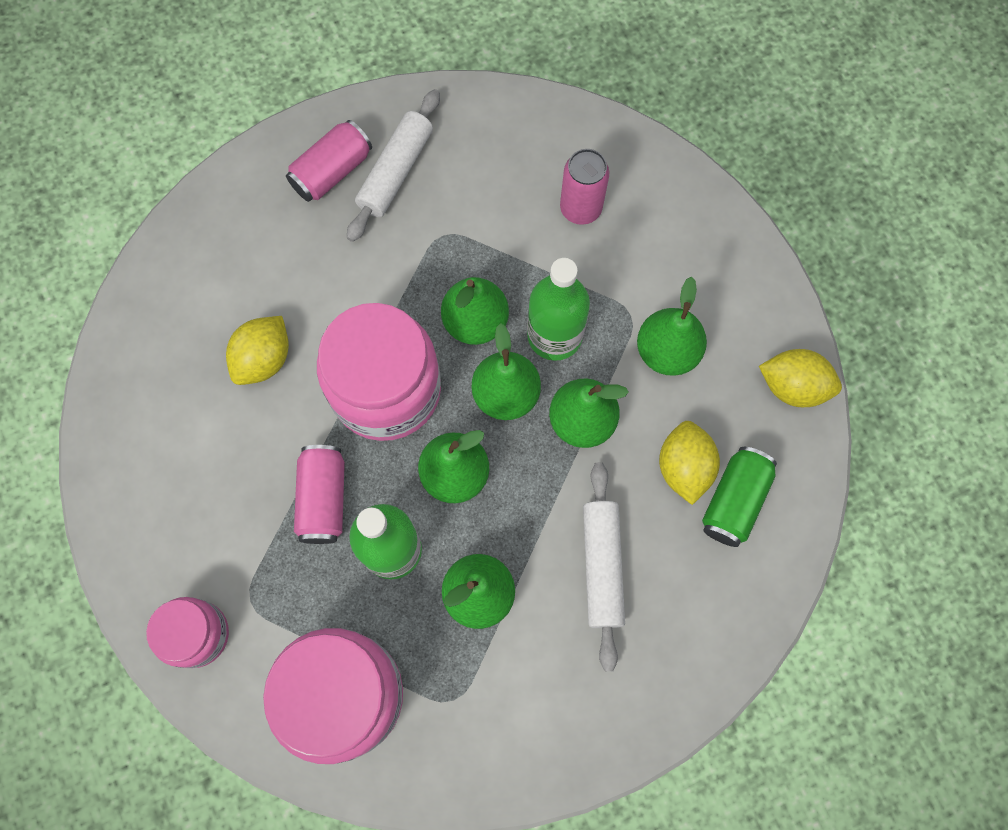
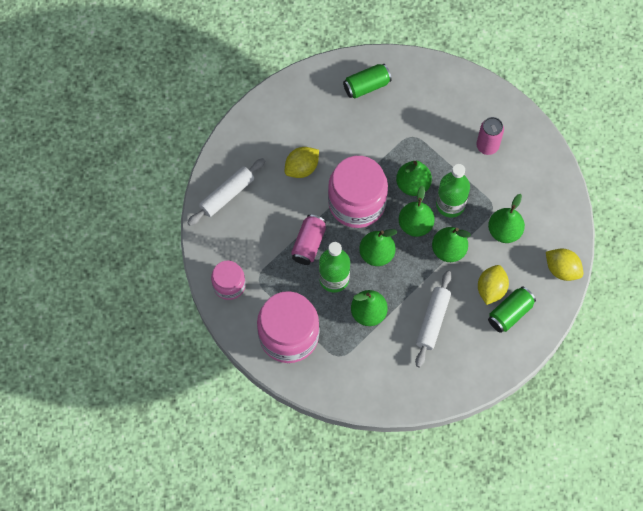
camera: 20 degrees right, 5 degrees down
pink can [286,120,372,202] -> green can [343,64,392,98]
white rolling pin [347,89,440,242] -> white rolling pin moved to [187,158,265,226]

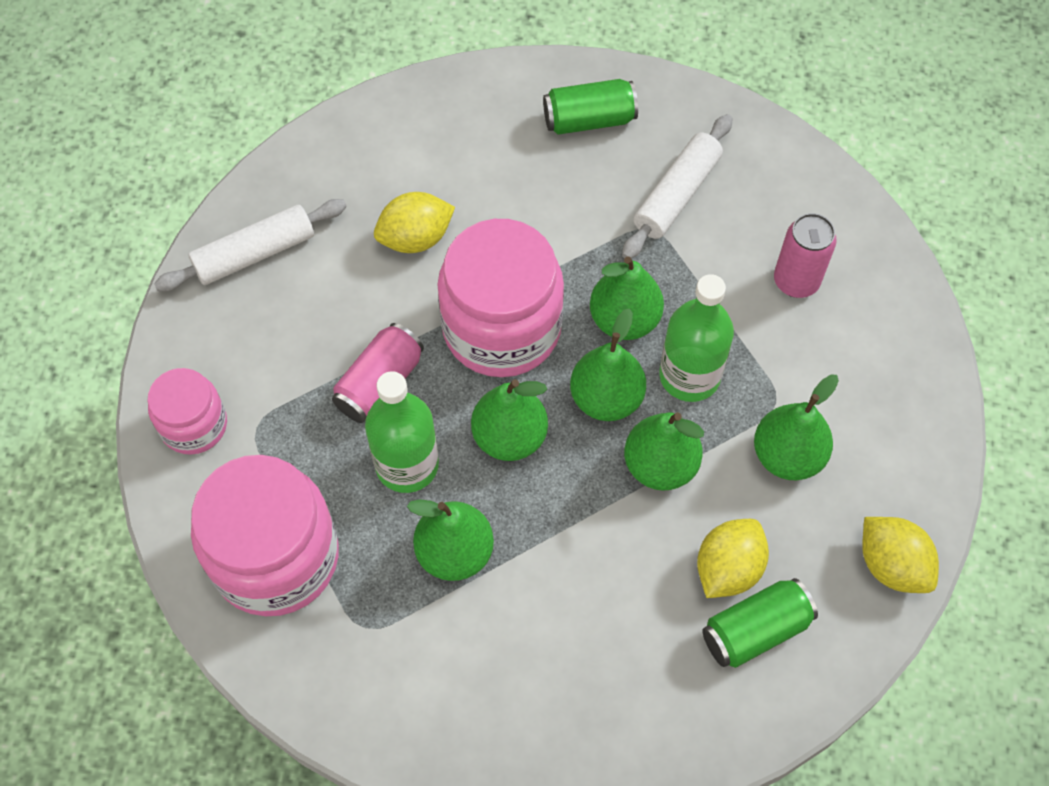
camera: 15 degrees right, 5 degrees down
white rolling pin [415,271,452,367] -> white rolling pin moved to [622,114,733,259]

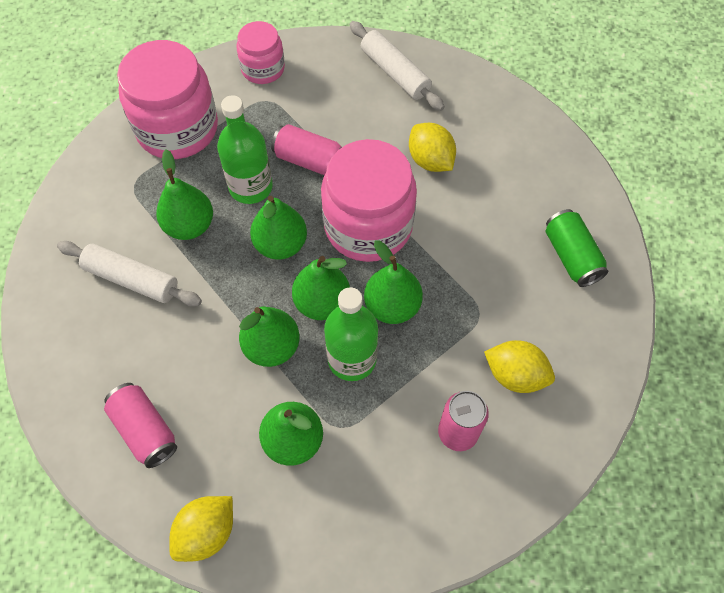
camera: 80 degrees right, 0 degrees up
white rolling pin [622,114,733,259] -> white rolling pin moved to [57,241,202,306]
yellow lemon [697,519,769,598] -> yellow lemon moved to [484,340,555,393]
green can [702,578,818,668] -> pink can [104,383,177,468]

